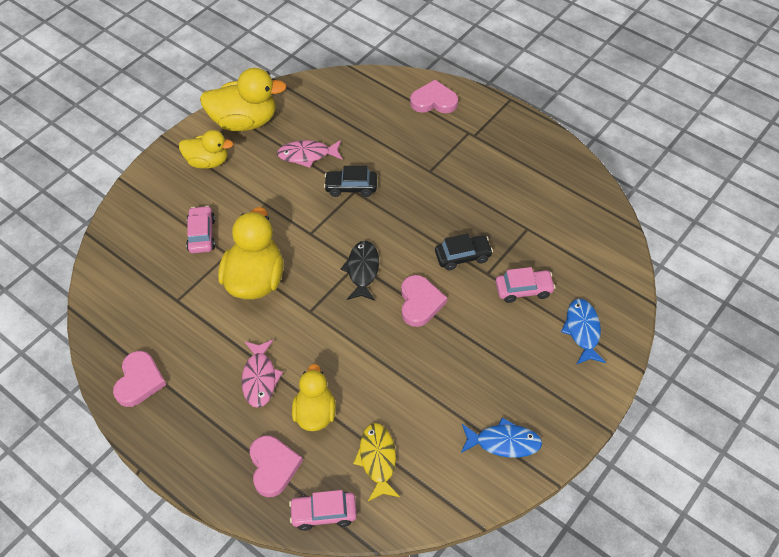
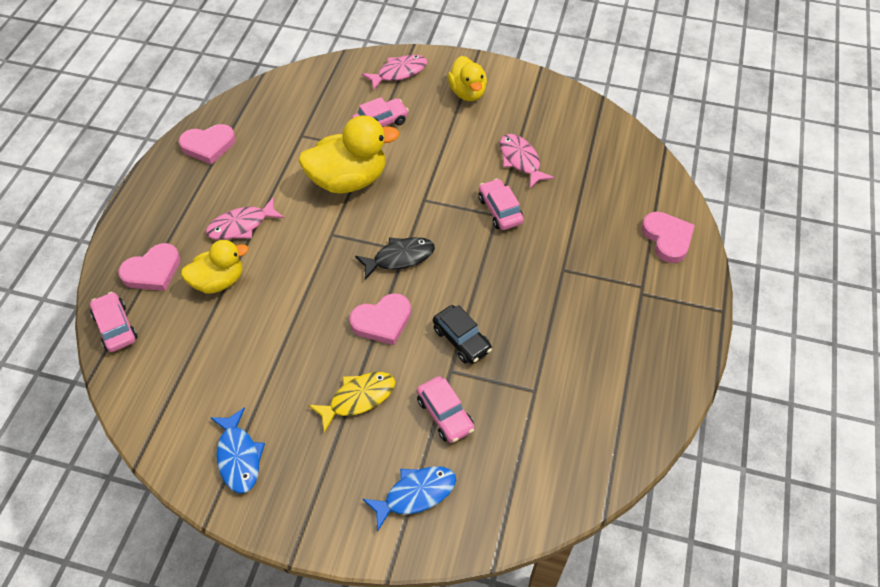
camera: 65 degrees right, 0 degrees up
yellow duck [200,68,287,131] -> none
black car [324,166,377,197] -> pink car [478,179,524,230]
yellow fish [353,423,400,501] -> yellow fish moved to [308,372,395,432]
none -> pink fish [362,55,427,90]

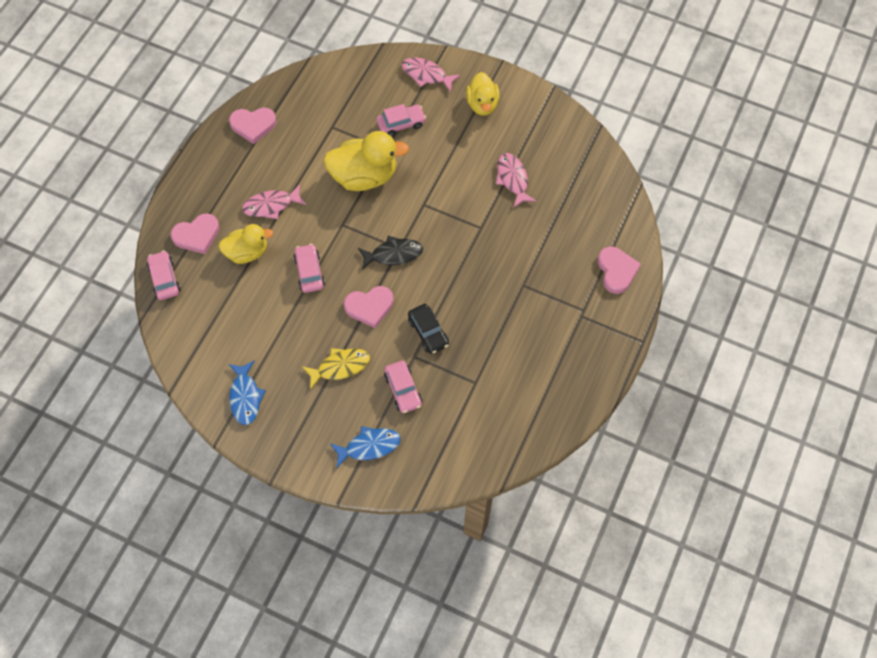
camera: 10 degrees right, 10 degrees up
pink fish [362,55,427,90] -> pink fish turned 135 degrees counterclockwise [402,57,461,92]
pink car [478,179,524,230] -> pink car moved to [294,244,325,293]

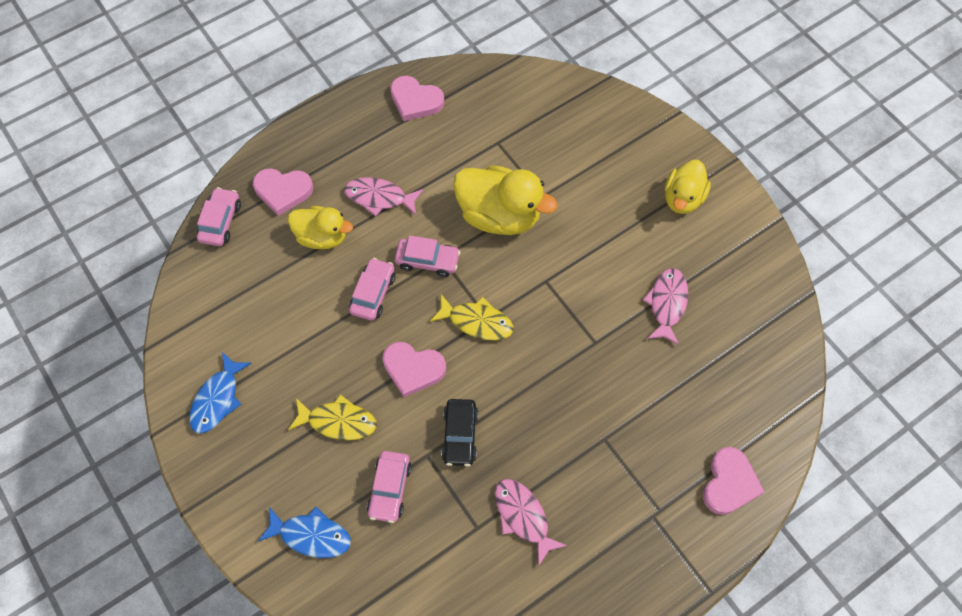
camera: 30 degrees right, 0 degrees up
black fish [358,236,423,270] -> yellow fish [430,294,514,340]
pink car [376,104,426,136] -> pink car moved to [395,235,460,277]
pink fish [402,57,461,92] -> pink fish moved to [495,479,567,566]

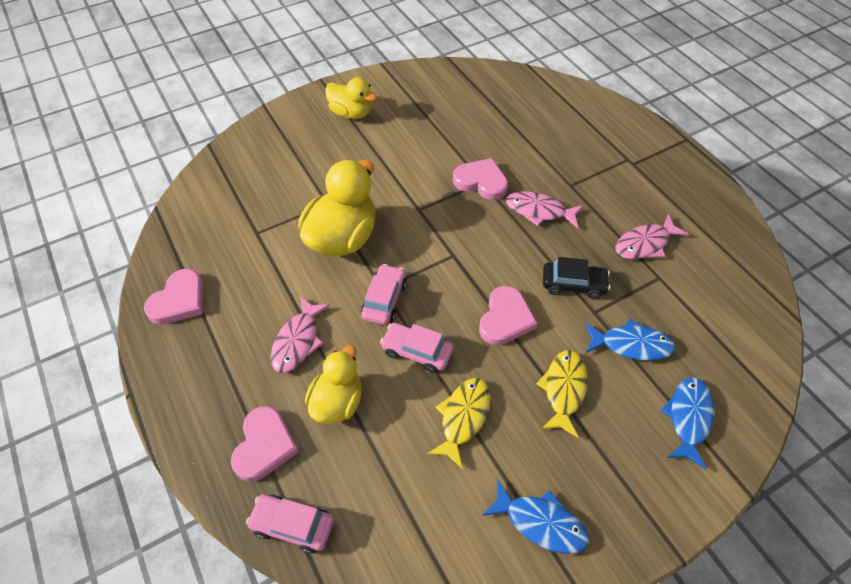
camera: 85 degrees left, 10 degrees down
pink car [367,451,412,523] -> blue fish [585,319,676,361]
yellow fish [430,294,514,340] -> yellow fish moved to [427,378,491,469]
pink fish [643,268,688,345] -> pink fish moved to [506,191,583,228]
pink heart [703,447,764,515] -> pink heart moved to [453,158,508,200]

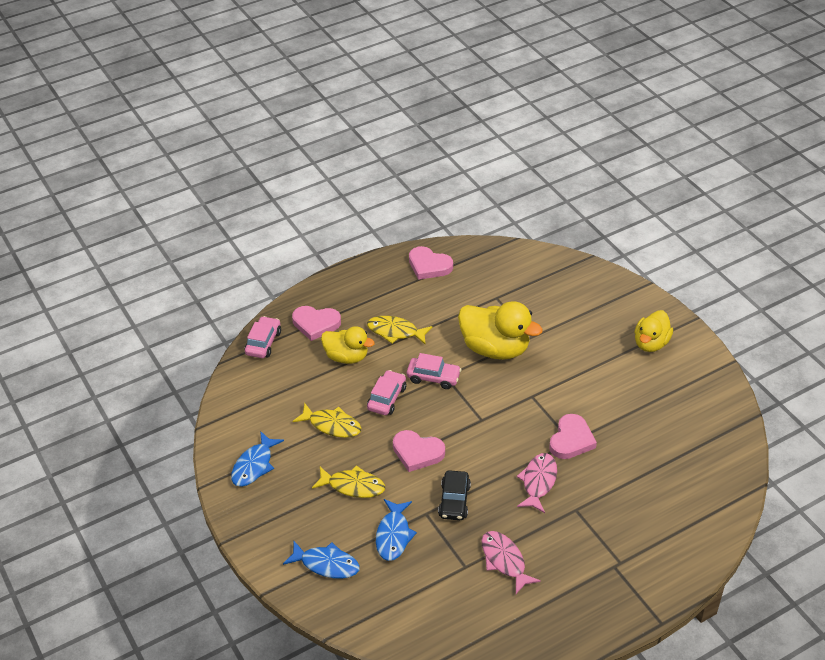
camera: 90 degrees right, 10 degrees down
pink fish [271,297,330,373] -> yellow fish [367,316,433,345]

